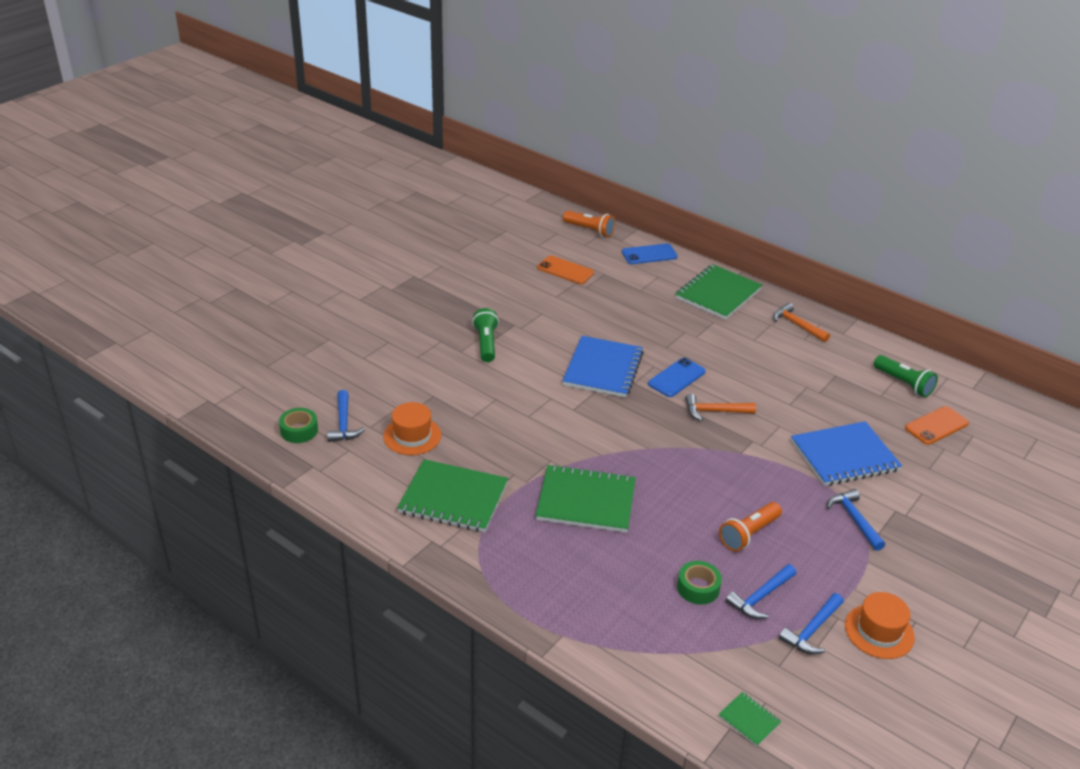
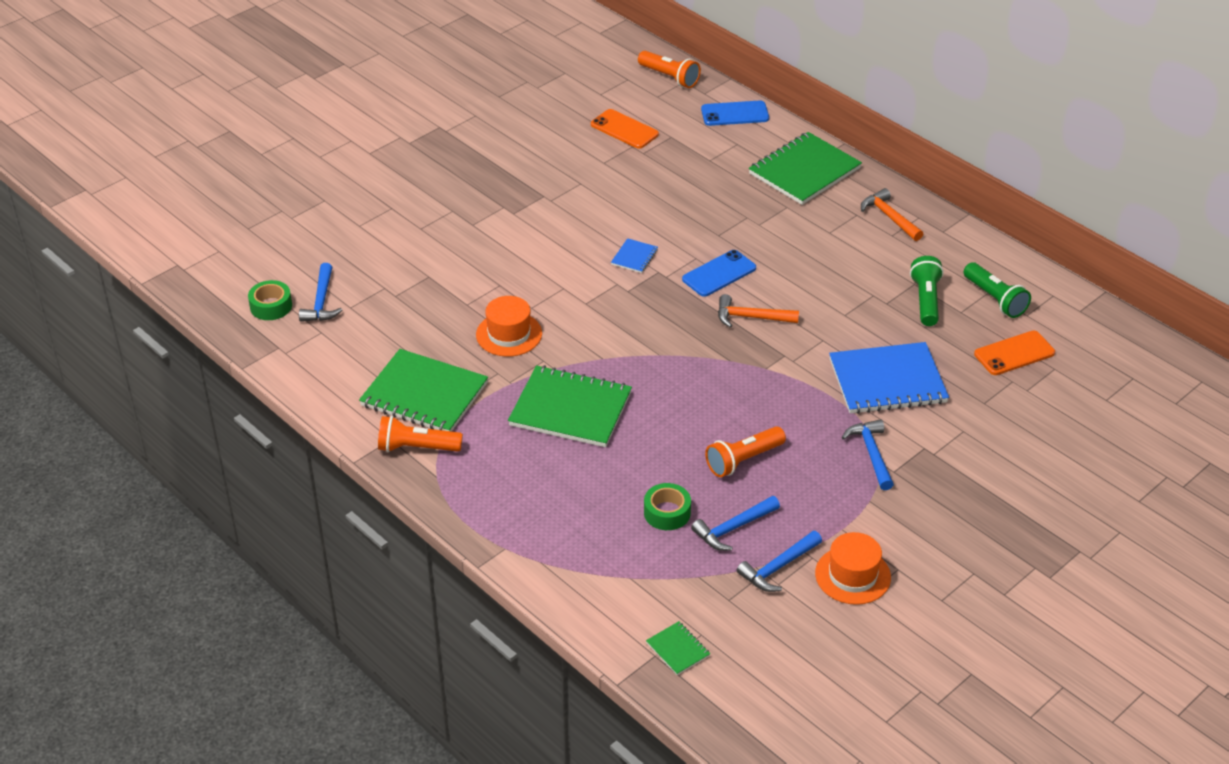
camera: 10 degrees right, 5 degrees up
orange hat [383,402,441,455] -> orange hat moved to [476,296,542,357]
green flashlight [472,308,499,362] -> green flashlight moved to [910,256,944,326]
blue notebook [562,336,644,398] -> blue notebook [611,238,658,273], size x0.44
none -> orange flashlight [378,416,463,452]

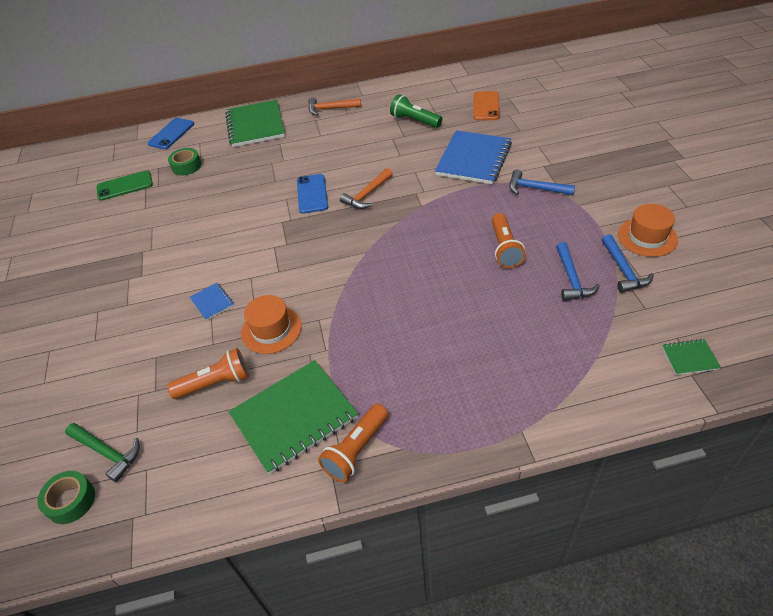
camera: 55 degrees left, 5 degrees up
blue hammer [299,263,342,322] -> green hammer [65,423,140,482]
green notebook [508,365,632,447] -> none
orange phone [591,109,659,149] -> green phone [97,170,153,201]
blue notebook [611,238,658,273] -> blue notebook moved to [190,283,234,320]
orange flashlight [638,51,701,88] -> orange flashlight moved to [167,348,249,399]
green tape [644,483,691,530] -> green tape moved to [168,148,201,175]
green flashlight [964,262,1031,318] -> none

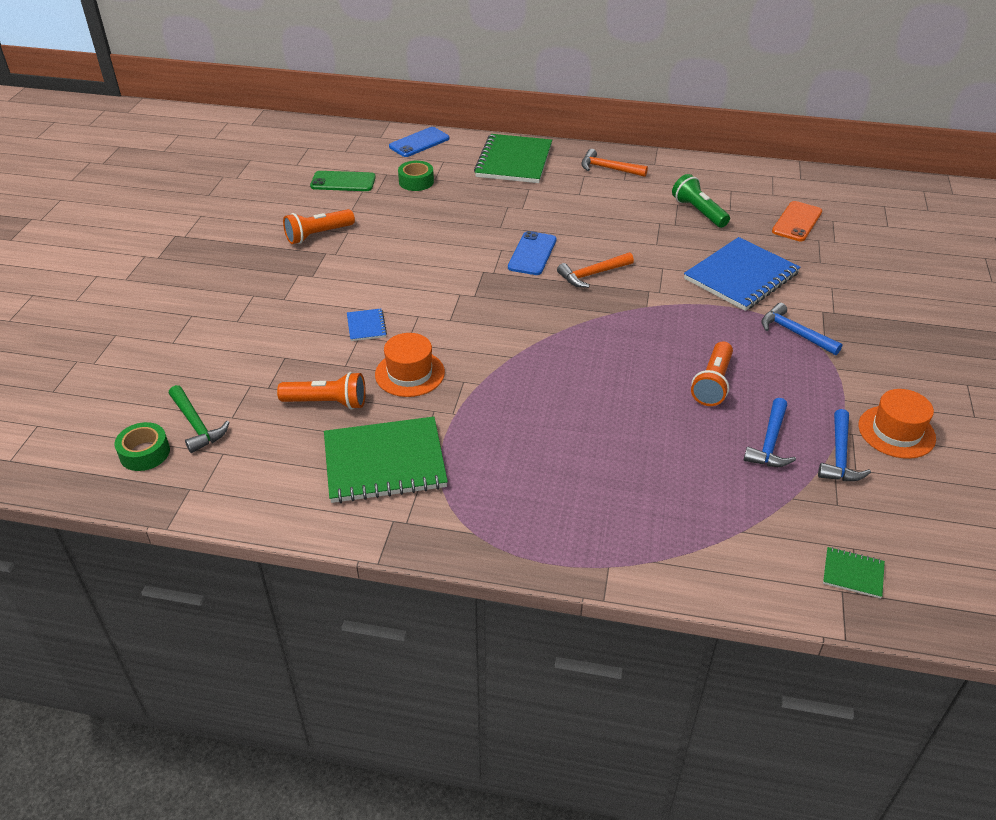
camera: 20 degrees right, 5 degrees down
orange flashlight [318,404,388,482] -> orange flashlight moved to [283,209,355,244]

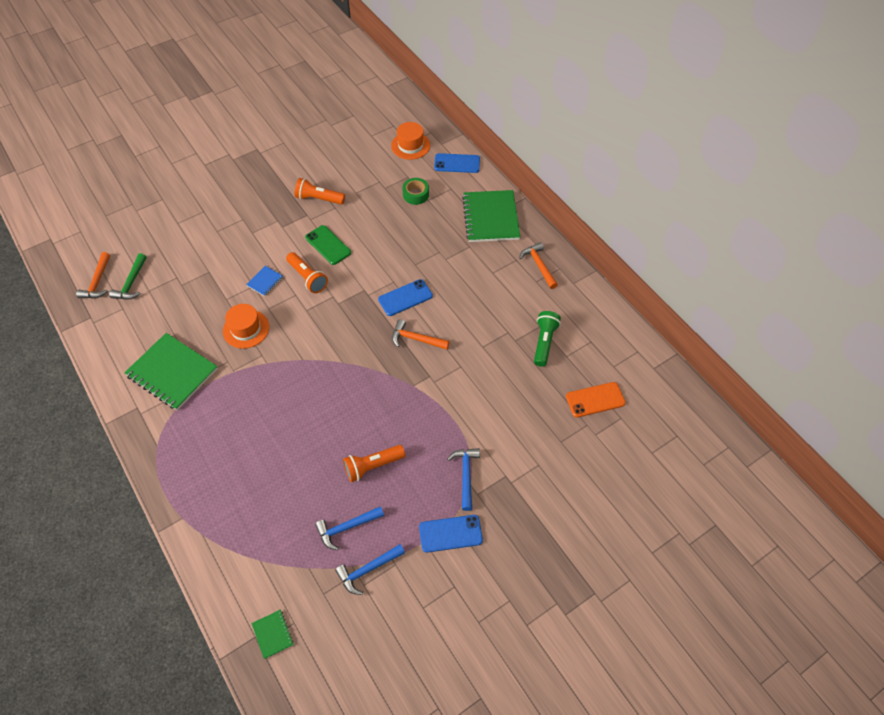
camera: 45 degrees right, 15 degrees up
green tape [114,422,170,471] -> orange hammer [76,252,110,299]
orange flashlight [277,372,366,410] -> orange flashlight moved to [286,252,328,293]
green phone [310,171,376,191] -> green phone moved to [305,225,351,265]
green notebook [474,134,552,183] -> green notebook turned 60 degrees counterclockwise [462,190,520,242]
blue notebook [684,237,800,311] -> none
orange hat [859,389,936,459] -> orange hat moved to [391,122,430,160]
none -> blue phone [419,515,483,553]

